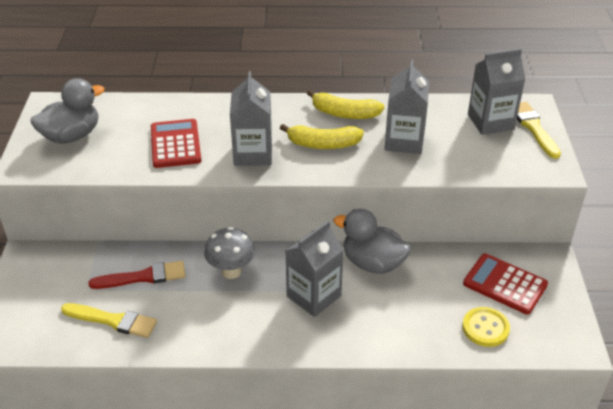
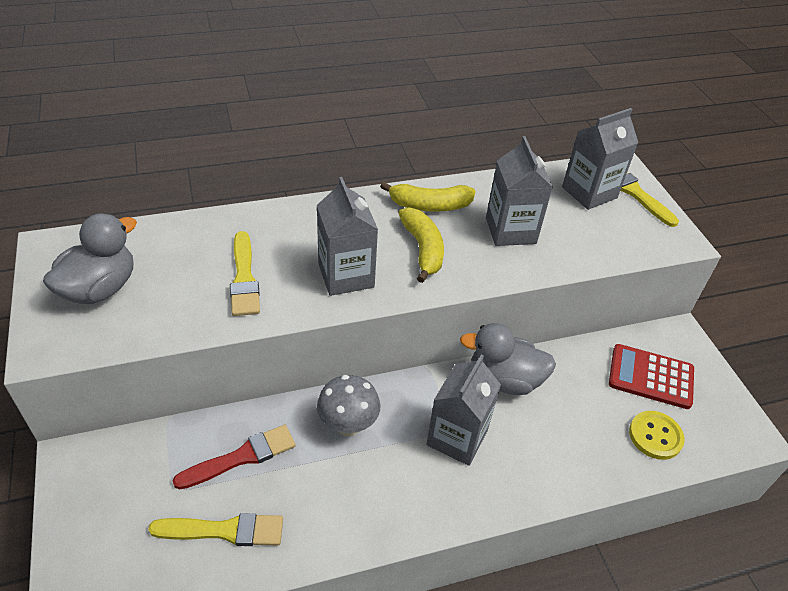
camera: 20 degrees left, 5 degrees up
red calculator [151,119,201,168] -> yellow brush [230,231,260,316]
yellow banana [280,124,364,149] -> yellow banana turned 90 degrees counterclockwise [398,207,444,283]

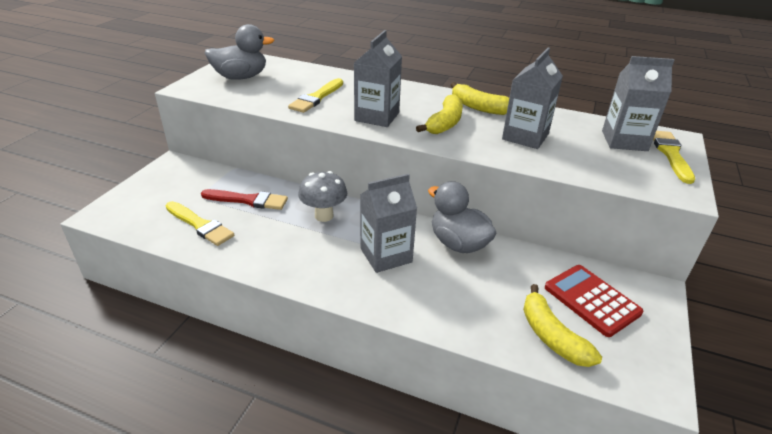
camera: 40 degrees right, 10 degrees down
yellow button [629,411,685,460] -> yellow banana [523,284,602,367]

